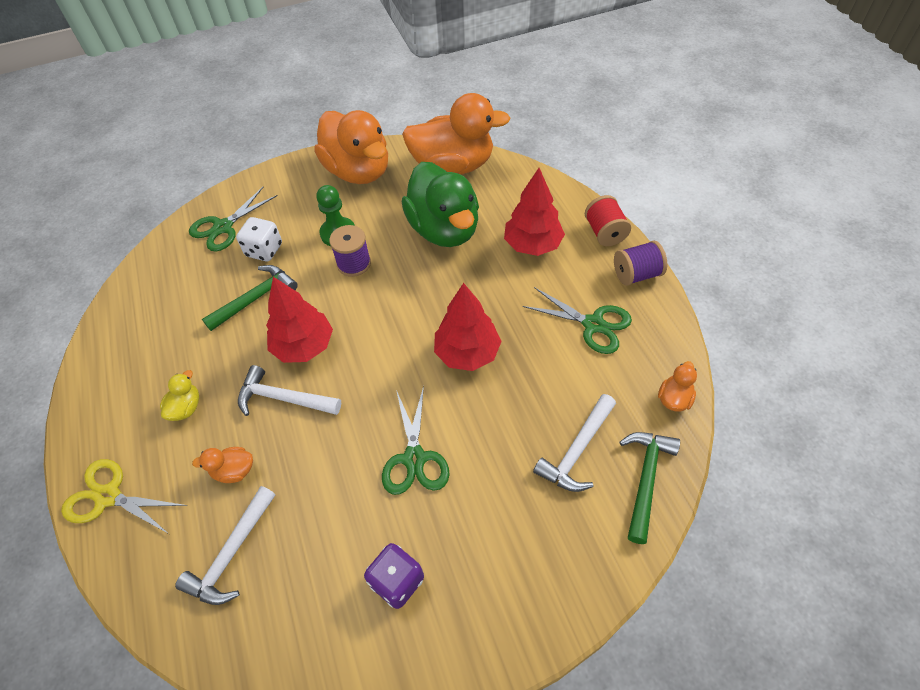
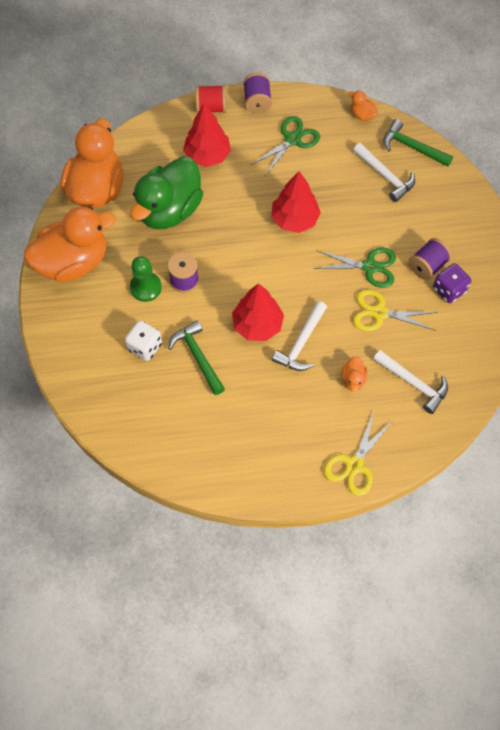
camera: 80 degrees left, 10 degrees up
yellow duck [160,370,199,421] -> none
green scissors [189,187,278,252] -> none
green duck [402,162,479,247] -> green duck turned 135 degrees clockwise [131,156,203,229]
none -> yellow scissors [353,289,438,331]
none -> purple spool [409,238,452,280]

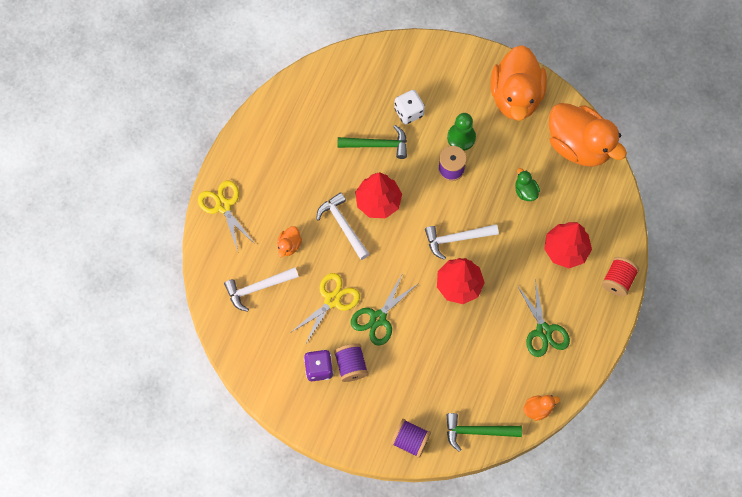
camera: 120 degrees right, 5 degrees up
green duck [131,156,203,229] -> green duck [515,168,540,201], size x0.40
purple spool [243,73,272,113] -> purple spool moved to [391,419,431,458]
orange duck [341,356,368,392] -> orange duck turned 105 degrees counterclockwise [277,226,302,257]
white hammer [353,143,415,202] -> white hammer moved to [425,224,499,260]
green hammer [383,119,453,167] -> green hammer turned 150 degrees counterclockwise [447,413,522,452]

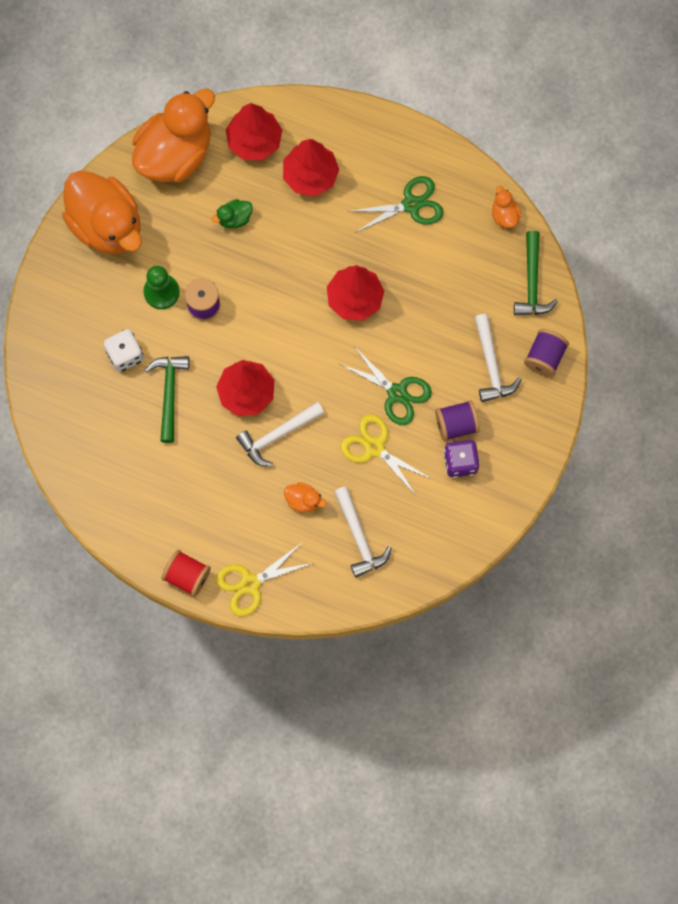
camera: 90 degrees left, 5 degrees up
white hammer [425,224,499,260] -> white hammer moved to [474,314,522,402]
orange duck [491,45,547,121] -> orange duck turned 45 degrees clockwise [62,170,142,254]
red spool [602,257,639,297] -> red spool moved to [161,550,211,597]
none -> red tree [226,103,282,160]

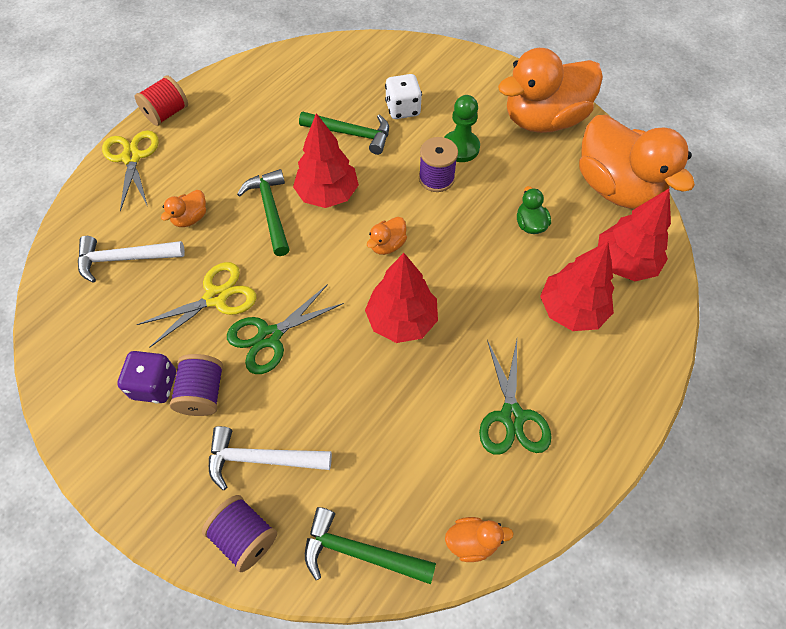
camera: 105 degrees right, 15 degrees down
white hammer [236,402,324,467] -> green hammer [237,169,290,256]
none -> orange duck [367,217,407,255]

